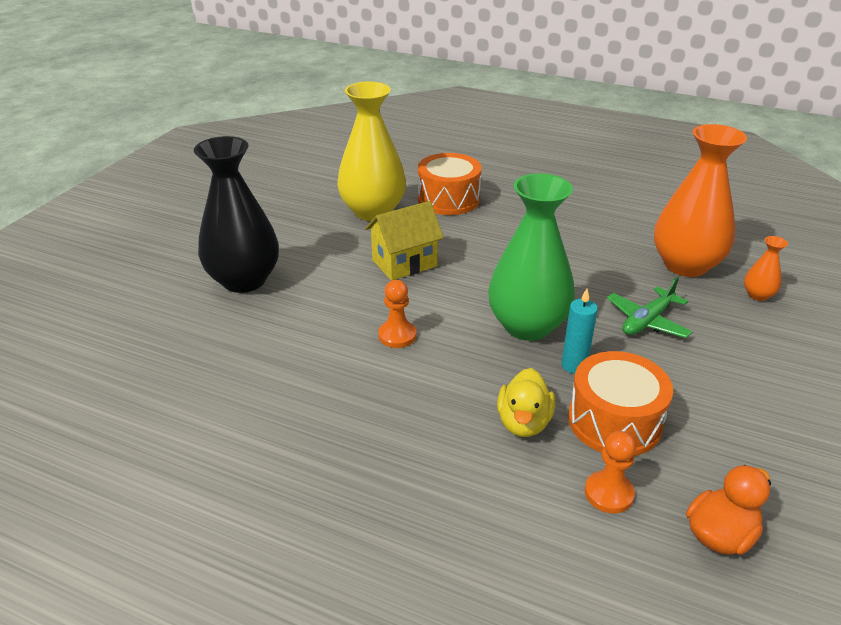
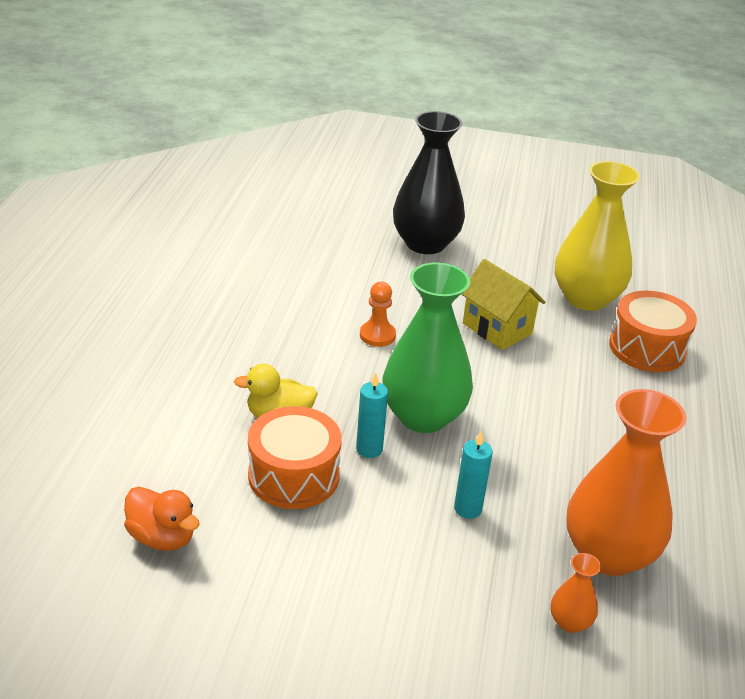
camera: 75 degrees right, 0 degrees up
orange pawn [585,431,636,513] -> none
green plane [607,277,692,338] -> turquoise candle [454,431,493,519]

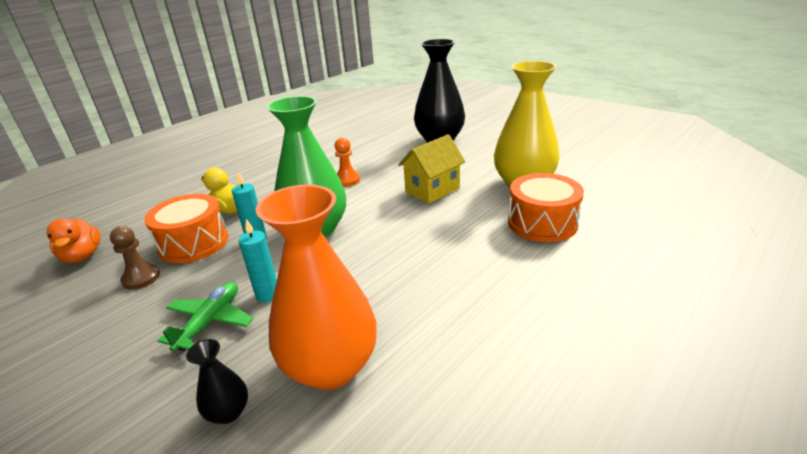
camera: 35 degrees right, 5 degrees down
yellow house [461,259,545,350] -> yellow house turned 60 degrees clockwise [398,134,466,204]
orange vase [550,553,601,633] -> black vase [186,339,248,424]
none -> brown pawn [110,226,160,290]
none -> green plane [158,282,254,351]

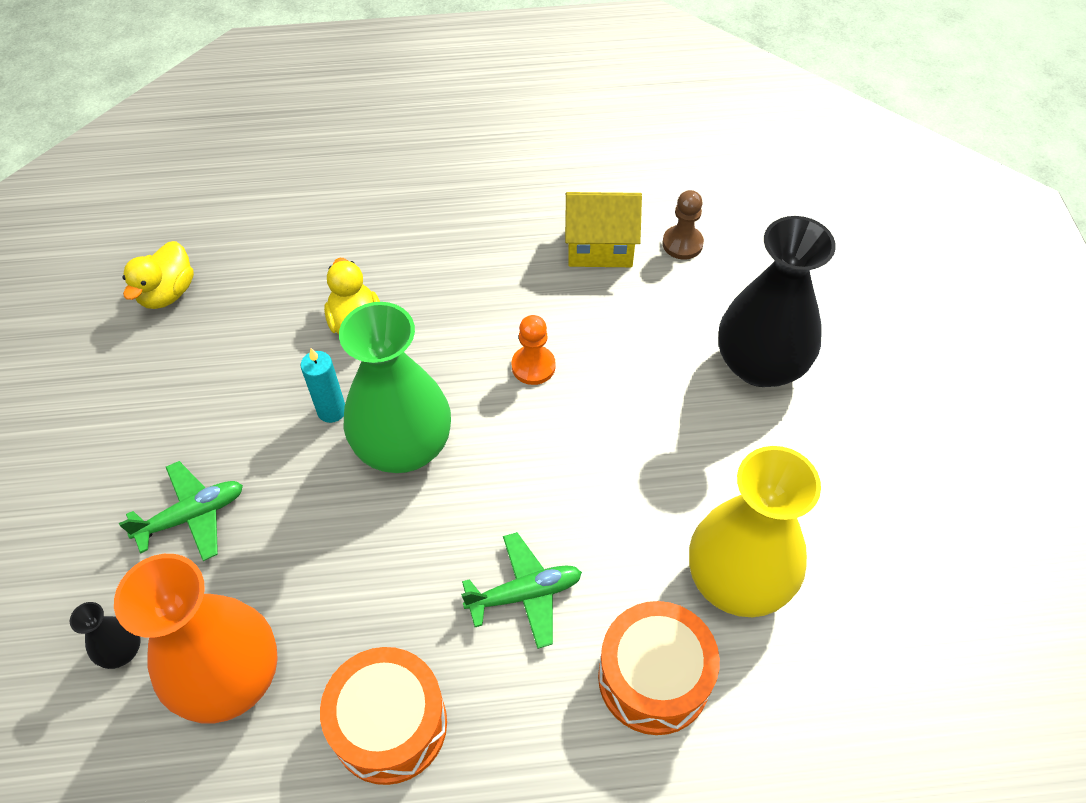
camera: 40 degrees right, 25 degrees up
orange duck [47,218,101,263] -> yellow duck [122,241,194,309]
brown pawn [110,226,160,290] -> brown pawn moved to [663,190,704,259]
orange drum [144,194,228,263] -> orange drum moved to [320,647,447,785]
turquoise candle [239,219,277,303] -> none
yellow house [398,134,466,204] -> yellow house moved to [565,192,642,267]
none -> green plane [461,532,582,649]

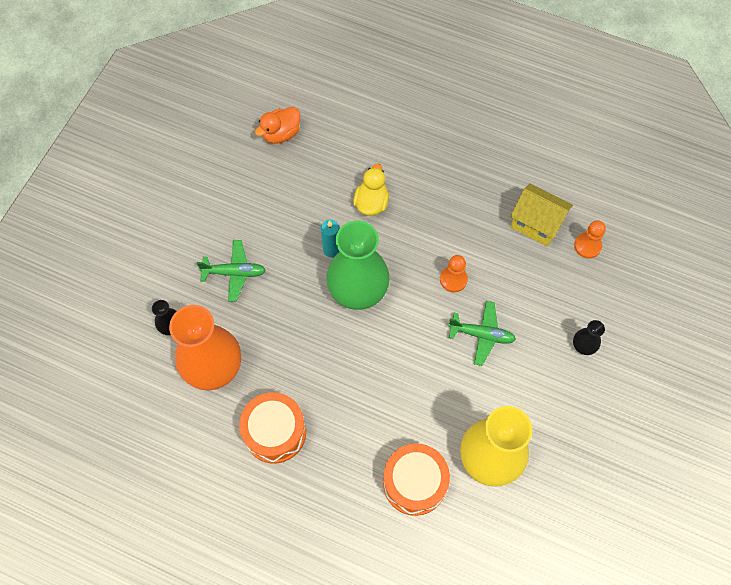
camera: 30 degrees right, 10 degrees up
yellow duck [122,241,194,309] -> orange duck [255,107,300,144]
green plane [461,532,582,649] -> green plane moved to [448,301,516,366]
brown pawn [663,190,704,259] -> orange pawn [574,220,606,259]
black vase [718,216,836,387] -> black vase [573,320,605,355], size x0.43

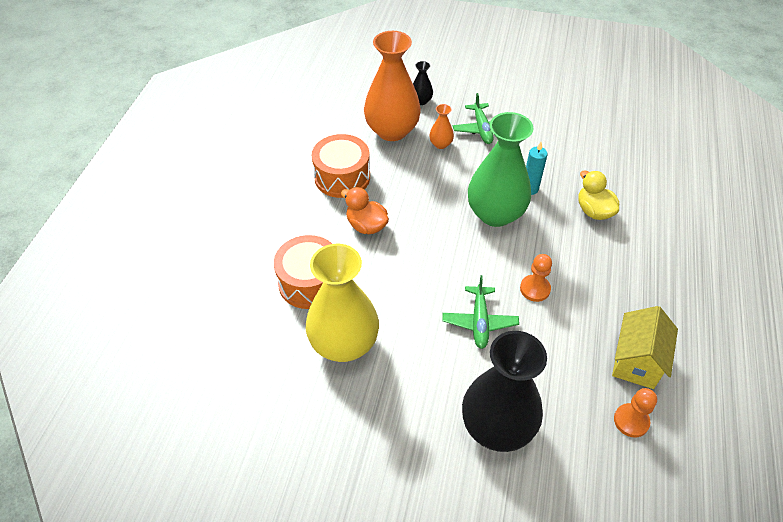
camera: 80 degrees right, 15 degrees down
orange duck [255,107,300,144] -> orange duck moved to [341,187,389,234]
yellow duck [353,164,389,216] -> yellow duck turned 120 degrees counterclockwise [578,170,619,220]
black vase [573,320,605,355] -> black vase [462,331,547,452], size x2.33
none -> orange vase [429,104,454,149]

